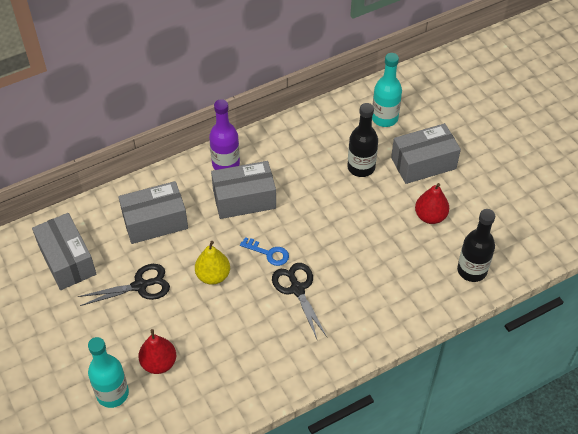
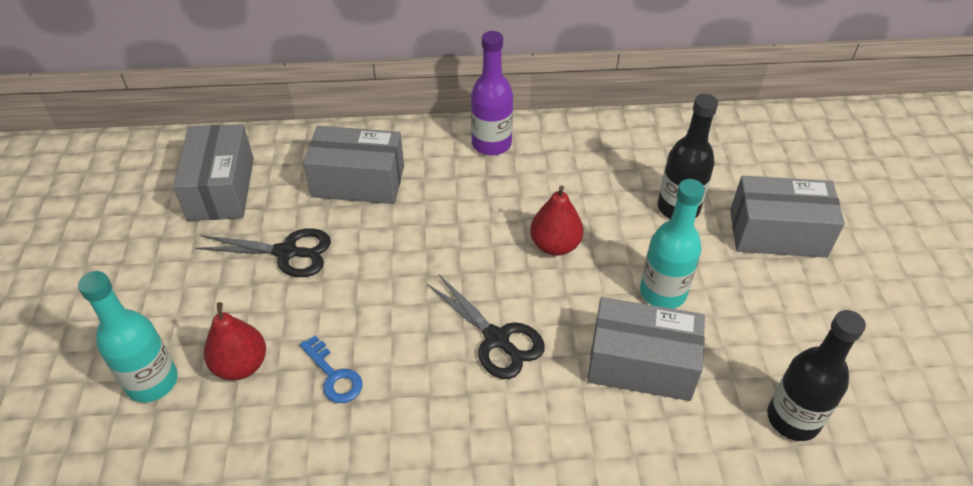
camera: 25 degrees right, 5 degrees down
yellow pear [195,241,230,285] -> none
grey box [211,161,276,219] -> grey box moved to [587,297,705,401]
blue key [240,237,289,266] -> blue key moved to [300,336,363,403]
black scissors [272,263,327,339] -> black scissors turned 135 degrees clockwise [427,275,545,379]
turquoise bottle [372,53,402,127] -> turquoise bottle moved to [640,179,705,309]
red pear [415,183,449,224] -> red pear moved to [530,185,584,256]

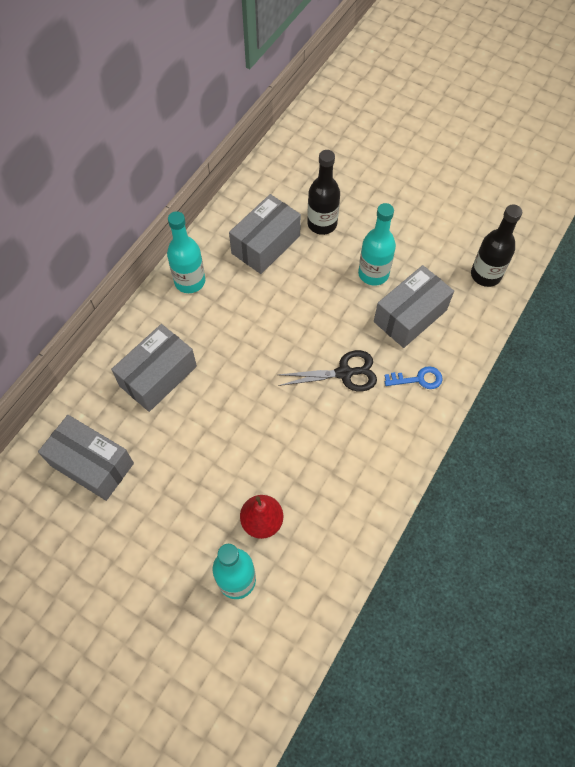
camera: 55 degrees left, 15 degrees up
black scissors [196,228,331,277] -> none
blue key [300,336,363,403] -> blue key moved to [385,366,443,389]
purple bottle [471,31,513,155] -> turquoise bottle [167,211,205,293]
red pear [530,185,584,256] -> none
grey box [730,176,845,258] -> grey box moved to [229,194,301,274]

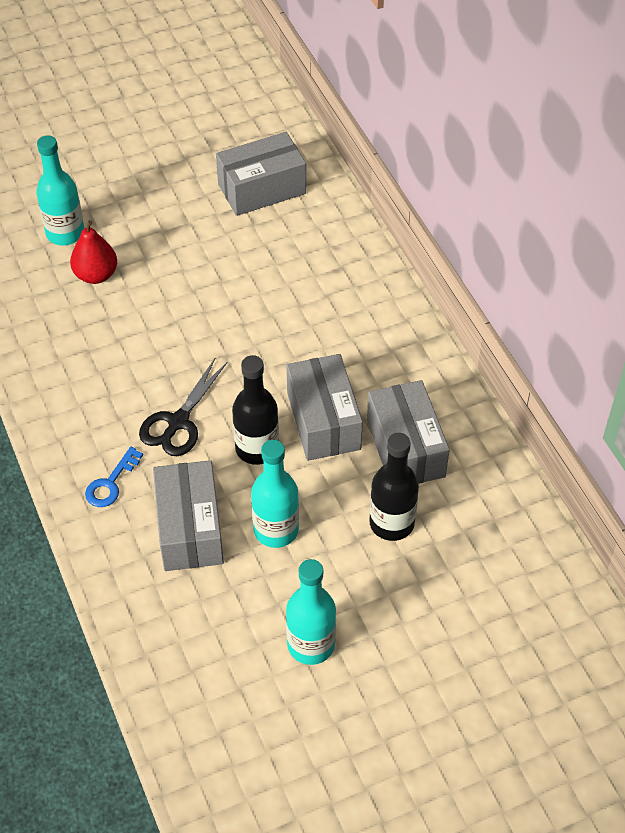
camera: 125 degrees right, 10 degrees down
grey box [111,324,197,412] -> grey box moved to [287,354,363,461]
turquoise bottle [167,211,205,293] -> turquoise bottle moved to [286,559,336,665]
black bottle [471,204,522,287] -> black bottle moved to [232,355,279,465]

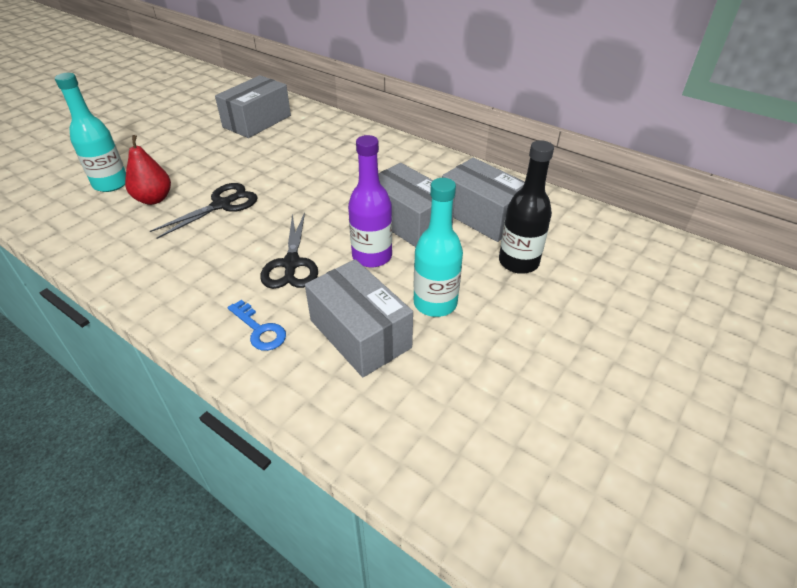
camera: 30 degrees left, 10 degrees down
blue key [85,447,143,507] -> blue key turned 45 degrees counterclockwise [228,300,286,351]
black bottle [232,355,279,465] -> purple bottle [348,135,392,267]
turquoise bottle [286,559,336,665] -> none
none -> black scissors [150,183,258,239]

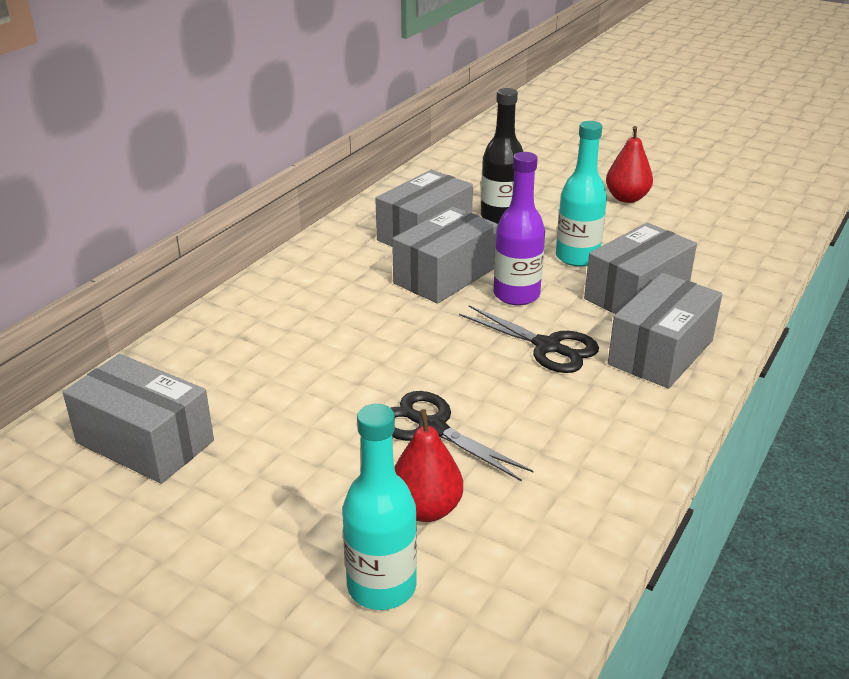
camera: 95 degrees left, 10 degrees down
blue key [228,300,286,351] -> grey box [608,273,722,389]
black scissors [260,212,318,289] -> black scissors turned 45 degrees clockwise [459,305,599,373]
none -> red pear [606,126,653,203]

